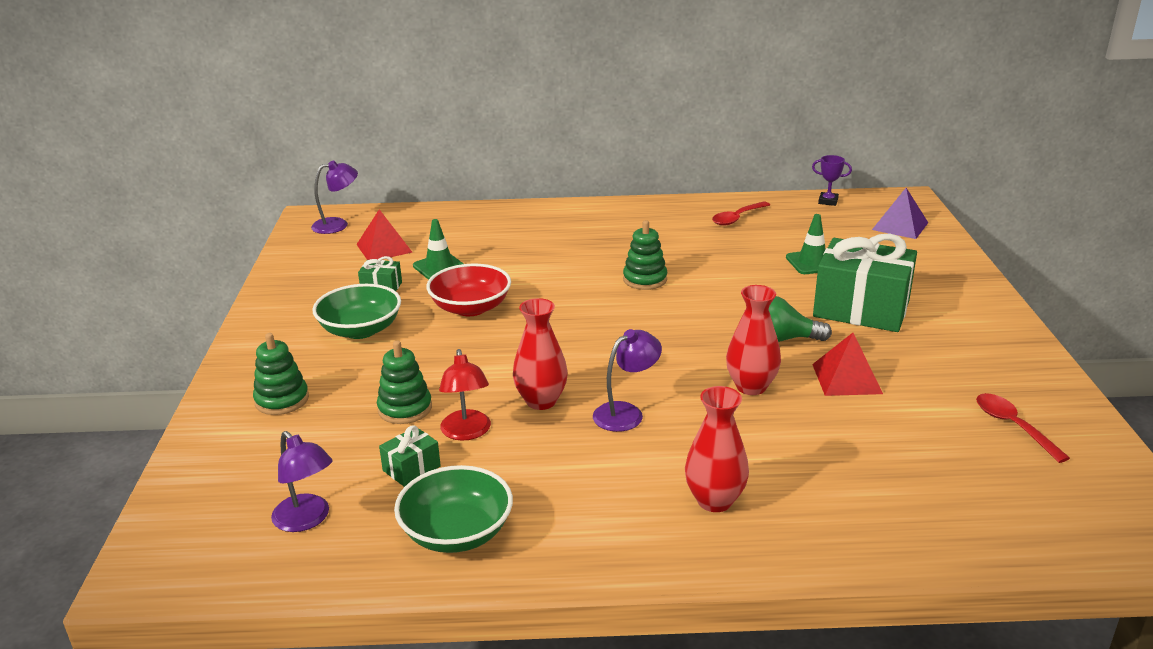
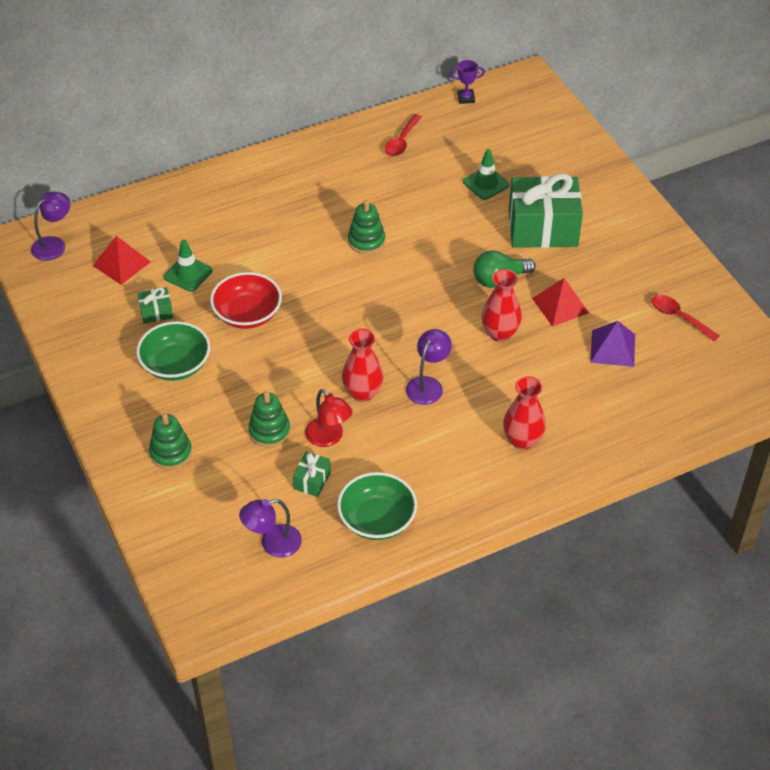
camera: 25 degrees left, 20 degrees up
purple lamp [271,431,333,532] -> purple lamp turned 135 degrees clockwise [239,499,302,558]
purple pyramid [872,188,928,239] -> purple pyramid moved to [590,321,635,367]

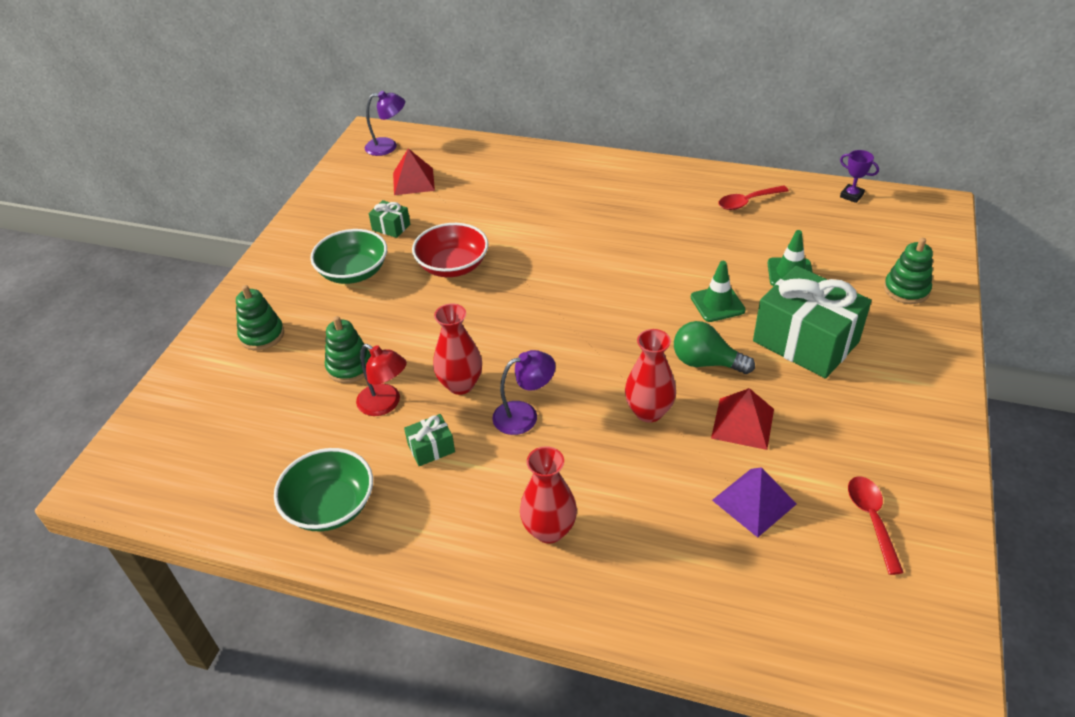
camera: 45 degrees right, 5 degrees down
green traffic cone [164,239,213,292] -> green traffic cone moved to [691,261,746,322]
purple lamp [239,499,302,558] -> none
green gift [293,452,331,497] -> green gift moved to [404,414,455,466]
red lamp [305,389,353,447] -> red lamp turned 60 degrees counterclockwise [356,344,407,416]
green stacking toy [348,200,385,254] -> green stacking toy moved to [884,238,933,304]

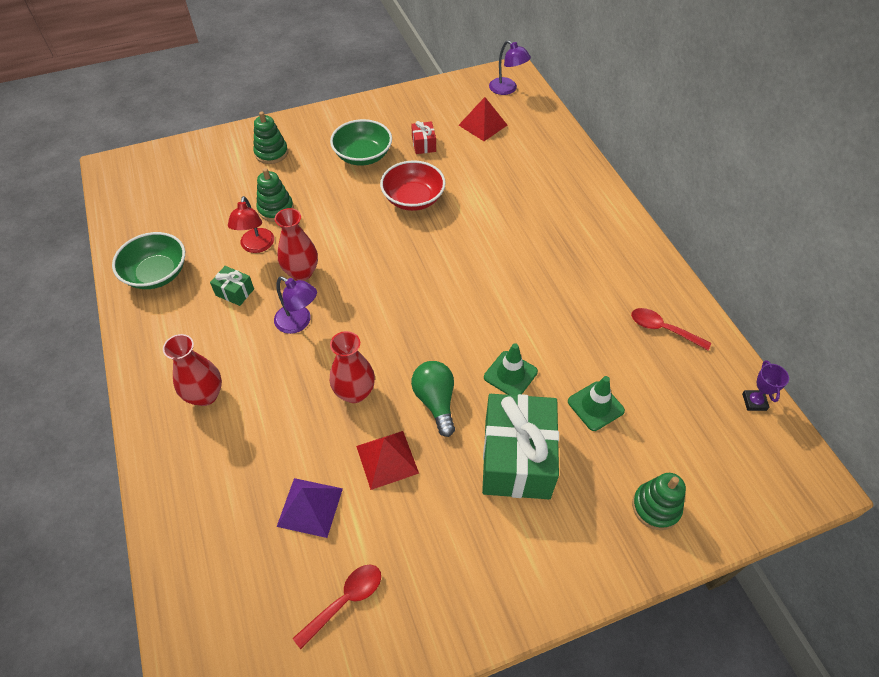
camera: 50 degrees right, 10 degrees up
green gift [369,200,410,238] -> red gift [411,121,436,154]

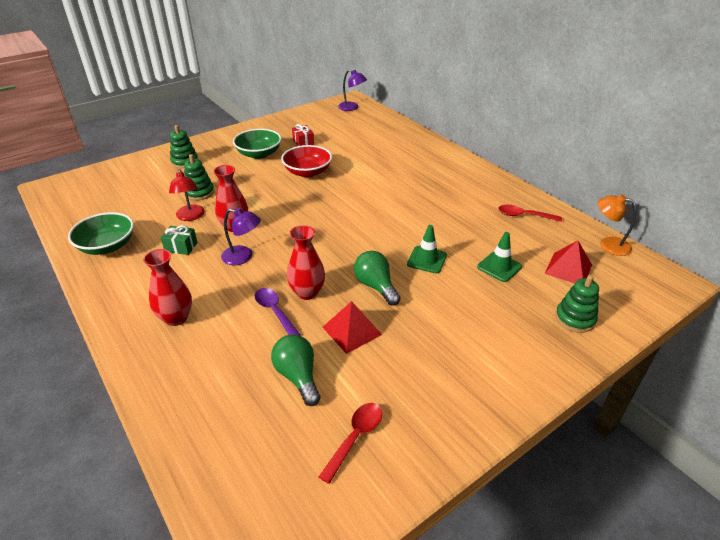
camera: 15 degrees left, 15 degrees down
purple pyramid [277,478,343,538] -> green light bulb [271,335,321,406]
red pyramid [459,97,507,141] -> red pyramid moved to [545,240,592,284]
green gift [482,394,559,499] -> none
purple trophy [742,360,789,411] -> orange lamp [598,195,636,256]
none -> purple spoon [255,288,300,336]

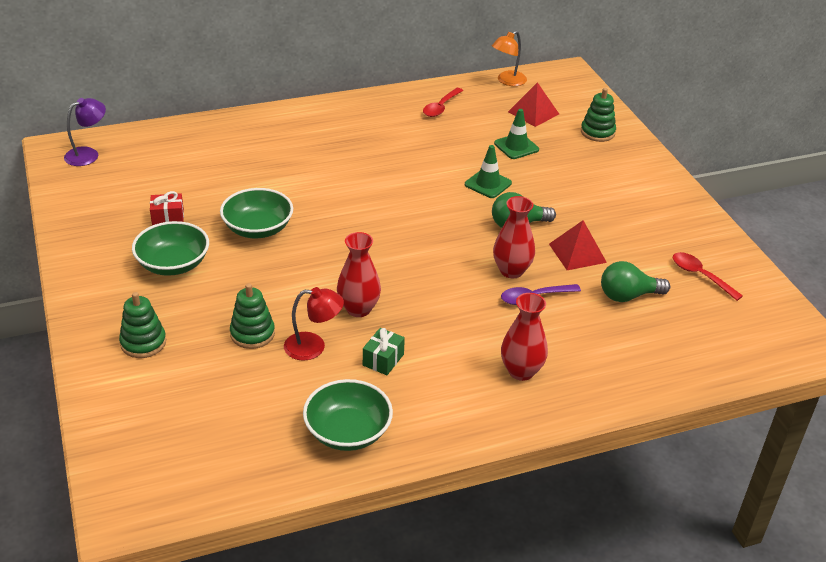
camera: 75 degrees left, 0 degrees up
purple lamp [221,208,261,265] -> none
red bowl [281,145,332,178] -> green bowl [220,188,293,238]

